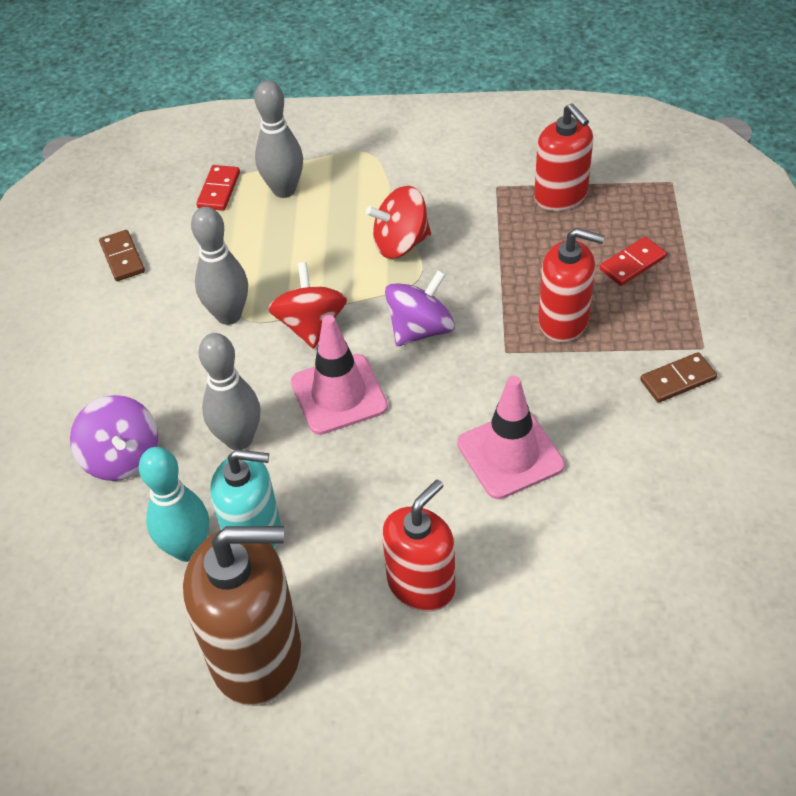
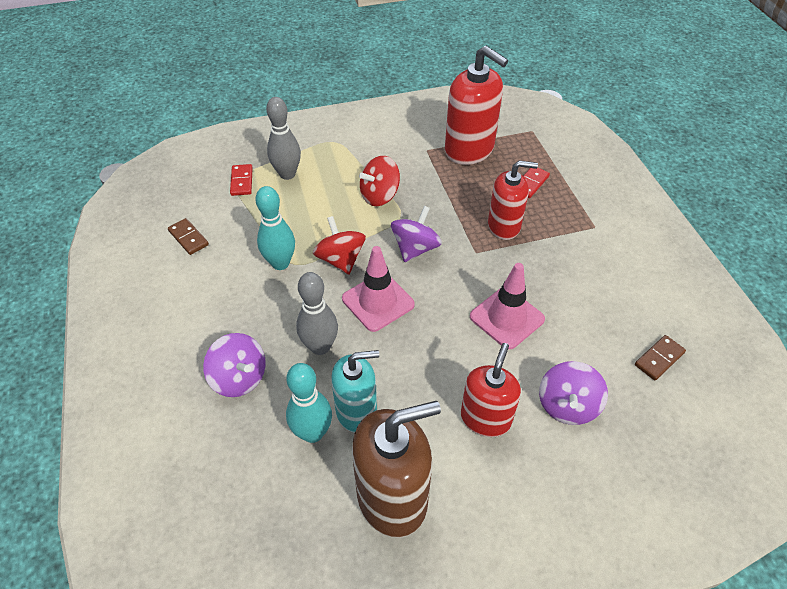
camera: 20 degrees left, 0 degrees up
grey bowling pin [191,207,248,325] -> turquoise bowling pin [256,186,295,270]
red soap dispenser [534,103,593,211] -> red soap dispenser [445,46,508,165], size x1.52
brown domino [640,352,717,403] -> brown domino moved to [635,335,686,381]
none -> purple spinning top [539,361,608,425]

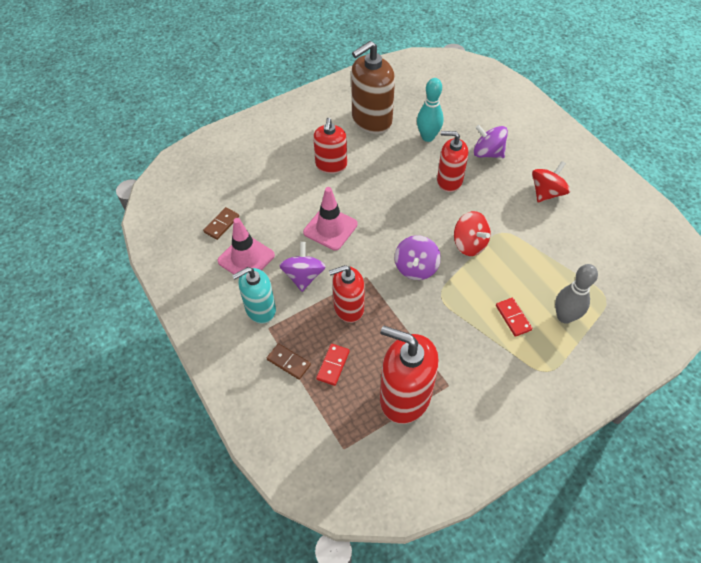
camera: 165 degrees right, 5 degrees up
brown domino [168,218,209,255] -> brown domino moved to [267,343,311,380]
red domino [230,164,253,196] -> red domino moved to [496,298,533,337]
turquoise bowling pin [256,186,295,270] -> none
grey bowling pin [296,272,338,355] -> red soap dispenser [437,131,468,192]
turquoise soap dispenser [331,350,379,433] -> turquoise soap dispenser moved to [232,267,276,324]
pink traffic cone [342,246,415,332] -> pink traffic cone moved to [217,218,275,274]
red spinning top [359,156,400,206] -> red spinning top moved to [532,161,570,202]
purple spinning top [539,361,608,425] -> purple spinning top moved to [279,242,326,292]

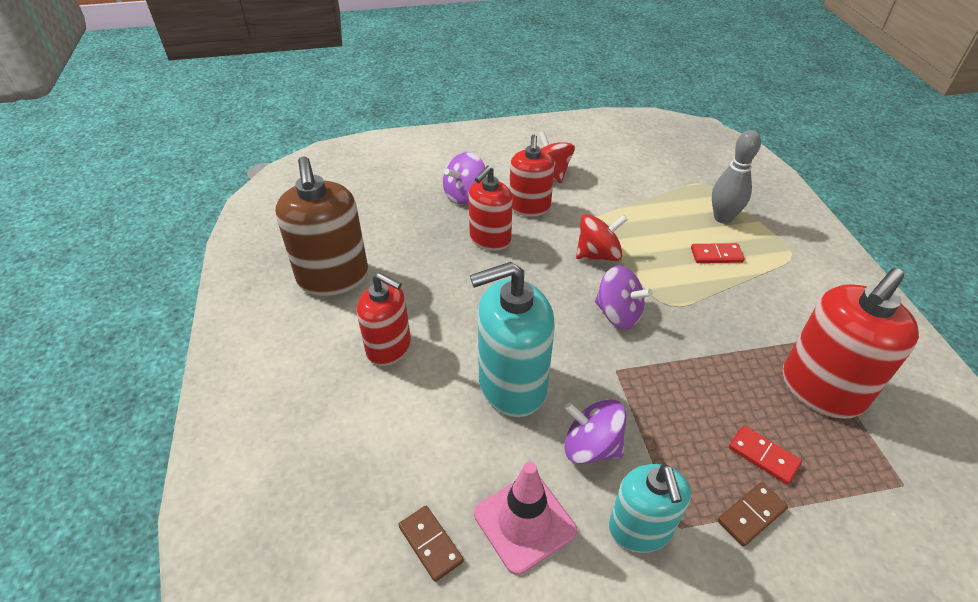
camera: 70 degrees left, 10 degrees down
pink traffic cone [303,187,358,251] -> turquoise soap dispenser [470,262,555,417]
red soap dispenser [329,265,365,323] -> red soap dispenser moved to [509,135,554,217]
turquoise bowling pin [417,78,443,142] -> none

